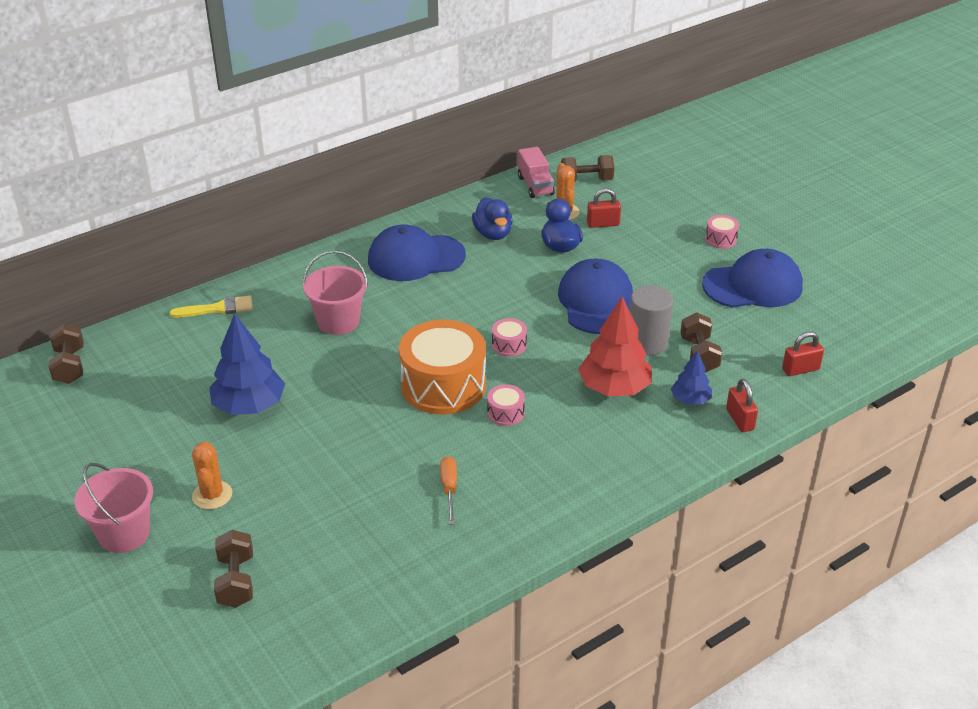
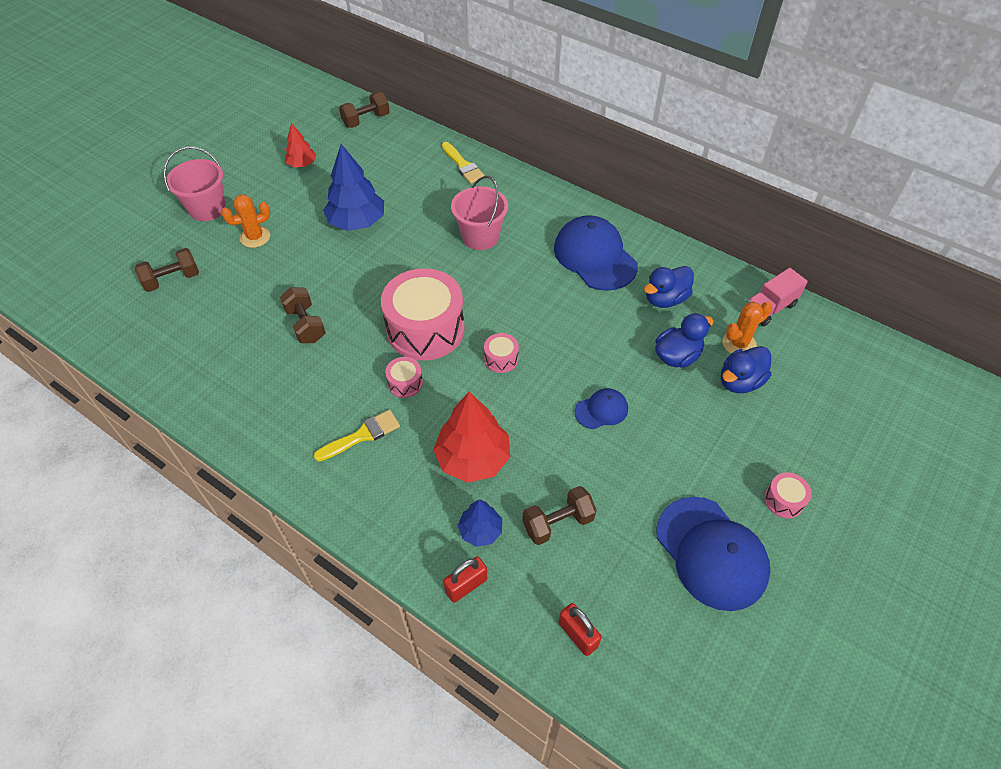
camera: 70 degrees right, 15 degrees up
orange drum [399,320,486,415] -> pink drum [381,268,465,361]
orange screwdriver [440,456,457,525] -> none
blue cap [558,259,633,334] -> blue cap [575,388,628,429], size x0.50
brown dumbbell [561,155,614,181] -> brown dumbbell moved to [280,287,326,343]
red padlock [587,188,621,228] -> blue duck [721,346,771,393]
grey cylinder [630,285,673,356] -> none
none -> red tree [285,123,316,167]
none -> yellow brush [314,410,400,461]

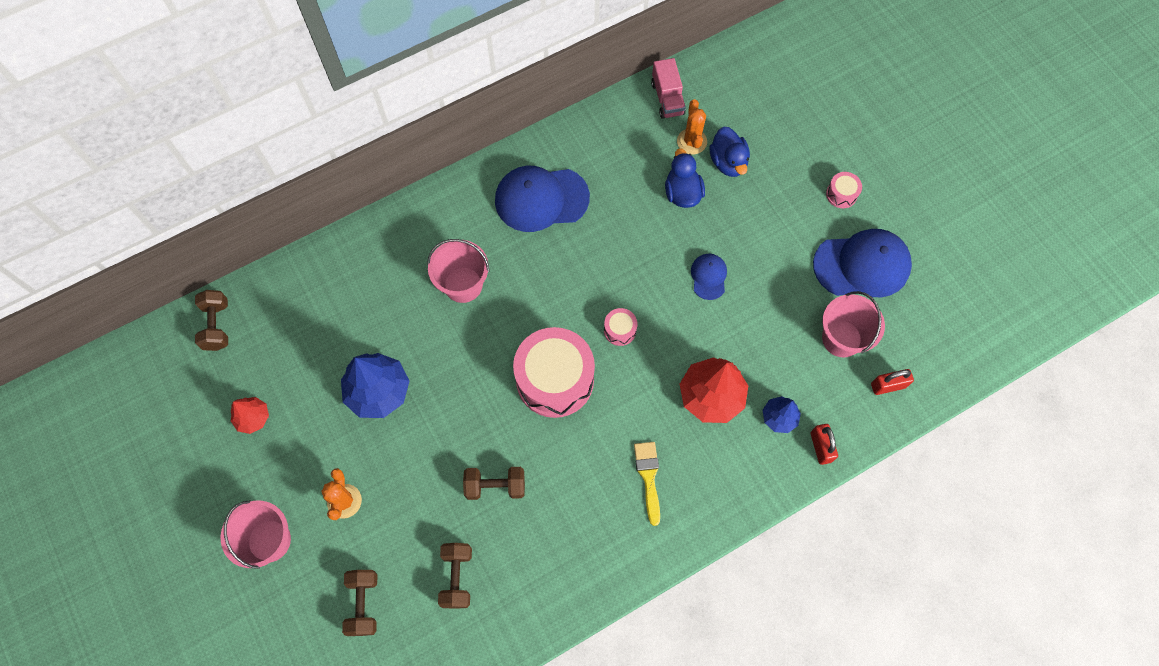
camera: 65 degrees left, 15 degrees up
pink drum [385,357,423,398] -> none
yellow brush [442,142,485,184] -> none
brown dumbbell [522,486,597,545] -> brown dumbbell moved to [438,543,472,609]
blue duck [644,266,694,308] -> none
none -> pink bucket [822,291,885,357]

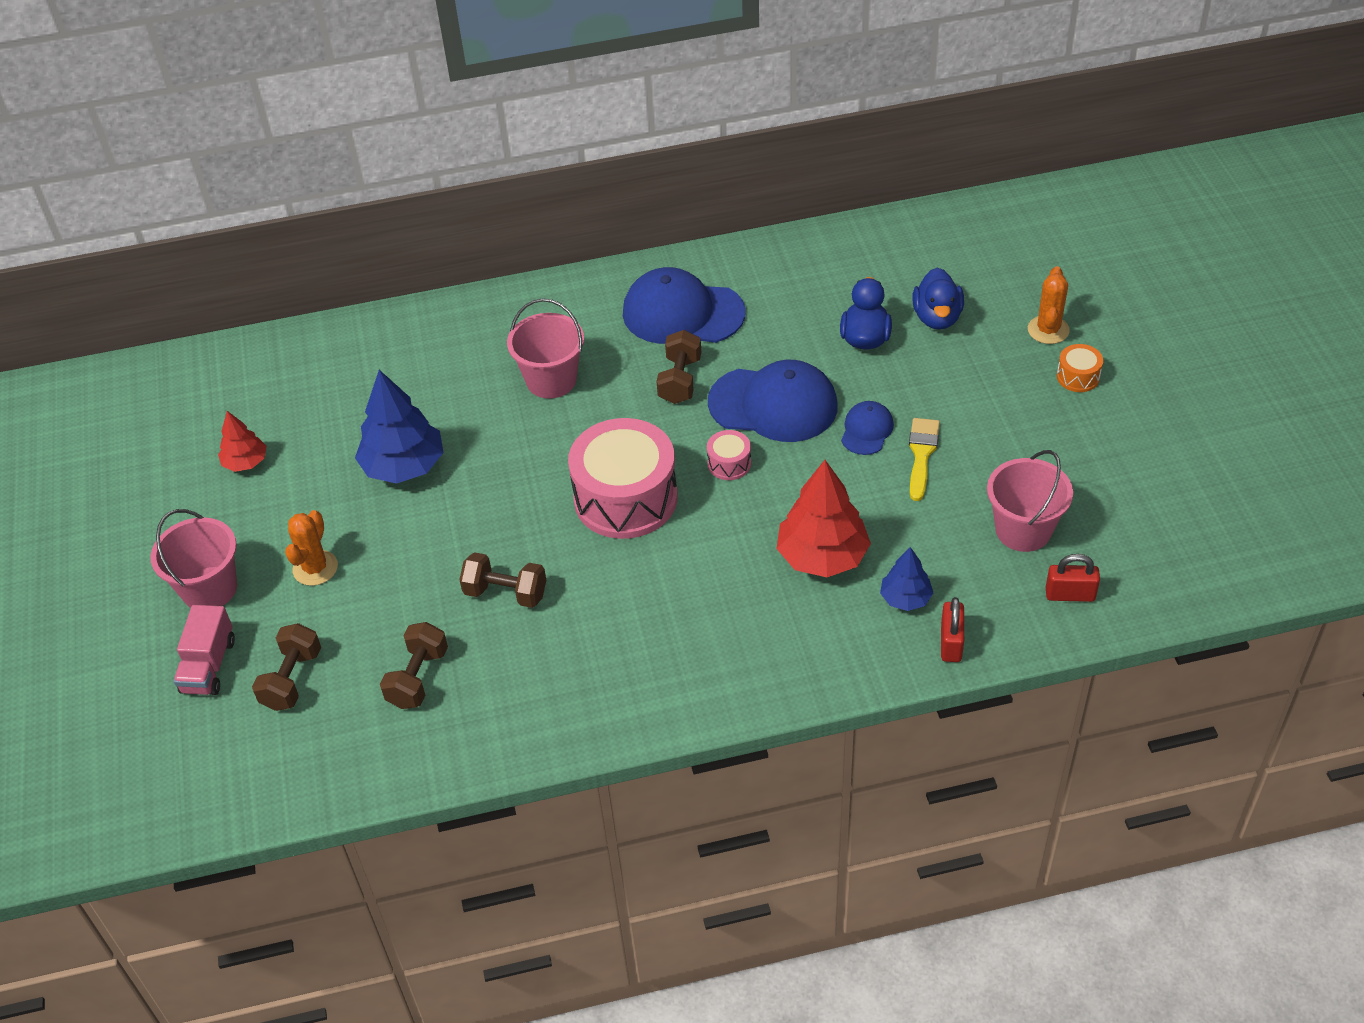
camera: 20 degrees right, 20 degrees down
brown dumbbell [195,290,228,351] -> brown dumbbell moved to [656,330,701,404]
yellow brush [634,442,660,526] -> yellow brush moved to [909,418,940,501]
pink truck [651,58,686,119] -> pink truck moved to [174,605,235,695]
orange cactus [677,99,707,155] -> orange cactus moved to [1028,266,1070,344]
blue cap [813,229,912,297] -> blue cap moved to [708,360,838,442]
pink drum [826,172,862,208] -> orange drum [1057,344,1103,392]

